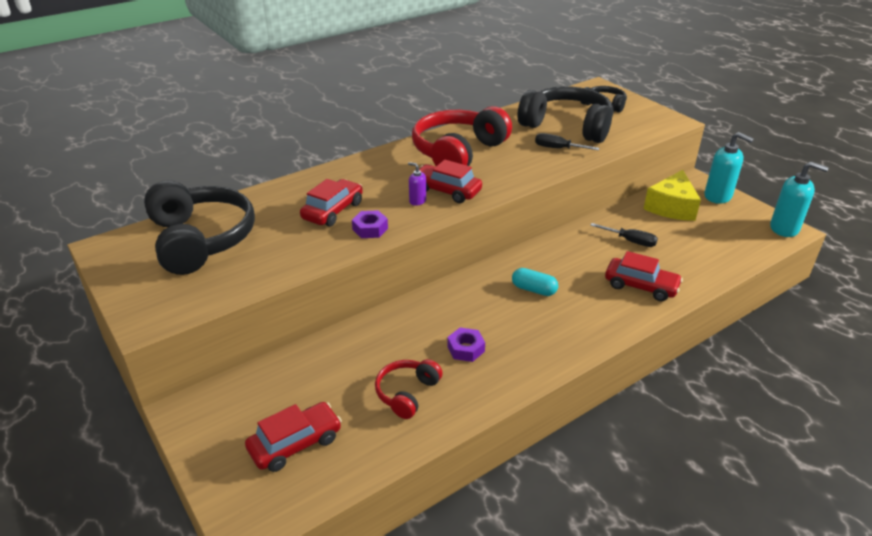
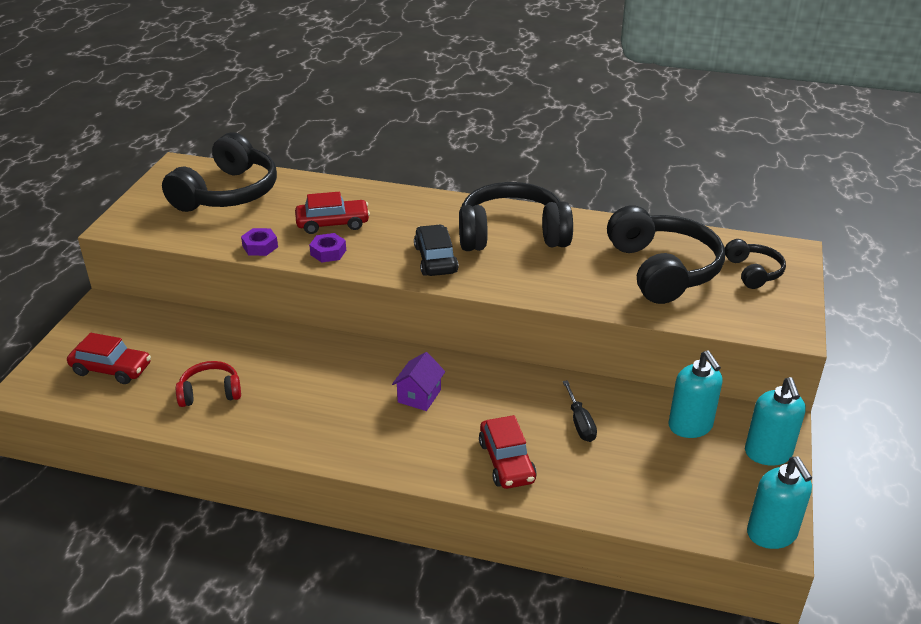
camera: 50 degrees right, 0 degrees up
purple soap dispenser [408,162,426,206] -> none
red headphones [412,106,512,166] -> black headphones [459,182,573,251]
red car [412,160,482,203] -> black car [414,224,459,276]
purple nut [447,328,485,362] -> purple nut moved to [241,228,278,256]
turquoise capsule [512,268,558,296] -> purple house [392,352,445,411]
black screwdriver [535,133,599,150] -> none
yellow cheese [644,170,701,221] -> turquoise soap dispenser [668,351,722,438]

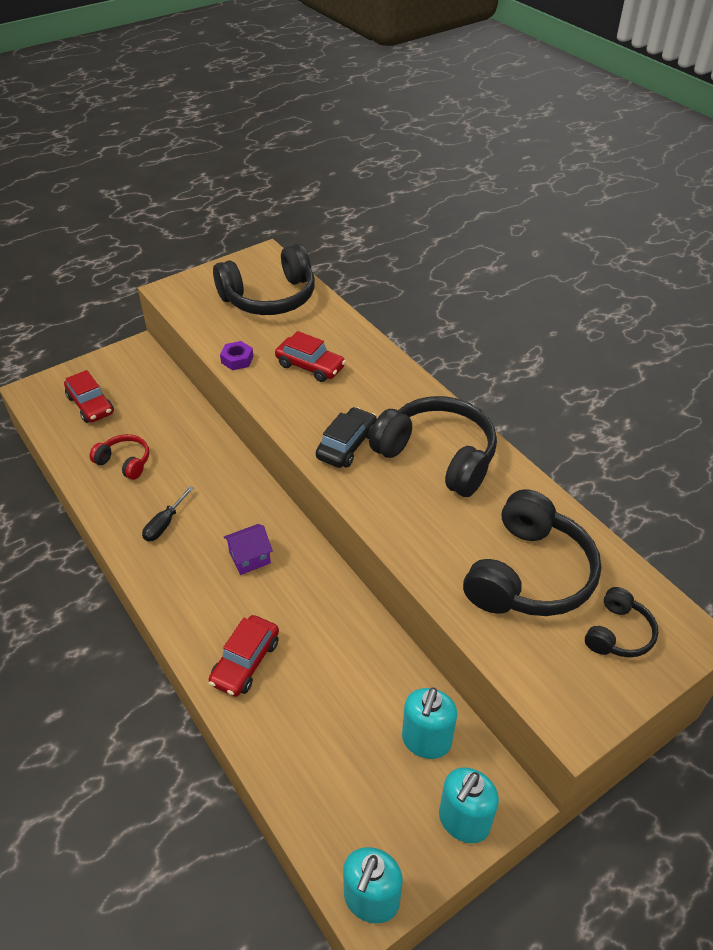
camera: 40 degrees right, 10 degrees up
purple nut [309,233,346,262] -> none
black screwdriver [563,380,597,442] -> black screwdriver moved to [142,486,194,541]

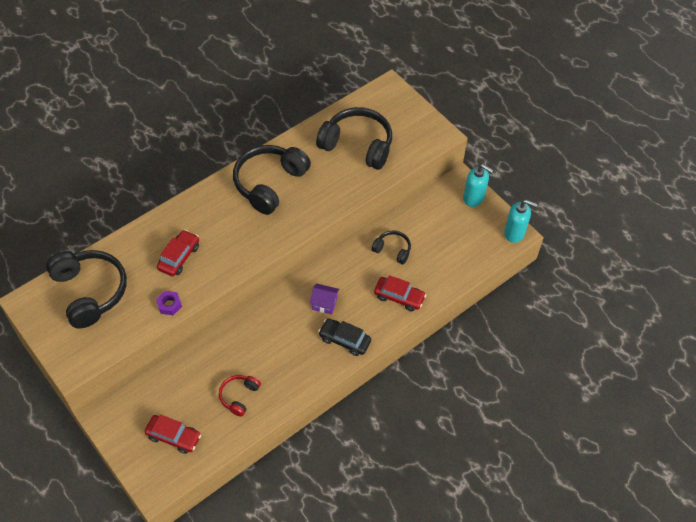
camera: 95 degrees left, 10 degrees up
red car [64,370,114,423] -> red car turned 60 degrees clockwise [145,414,201,454]
black screwdriver [142,486,194,541] -> none
purple house [224,524,273,575] -> purple house turned 45 degrees counterclockwise [310,284,339,315]
black car [316,407,377,468] -> black car moved to [318,318,371,356]
turquoise soap dispenser [402,687,457,759] -> none
black headphones [585,587,658,657] -> black headphones moved to [372,231,411,264]

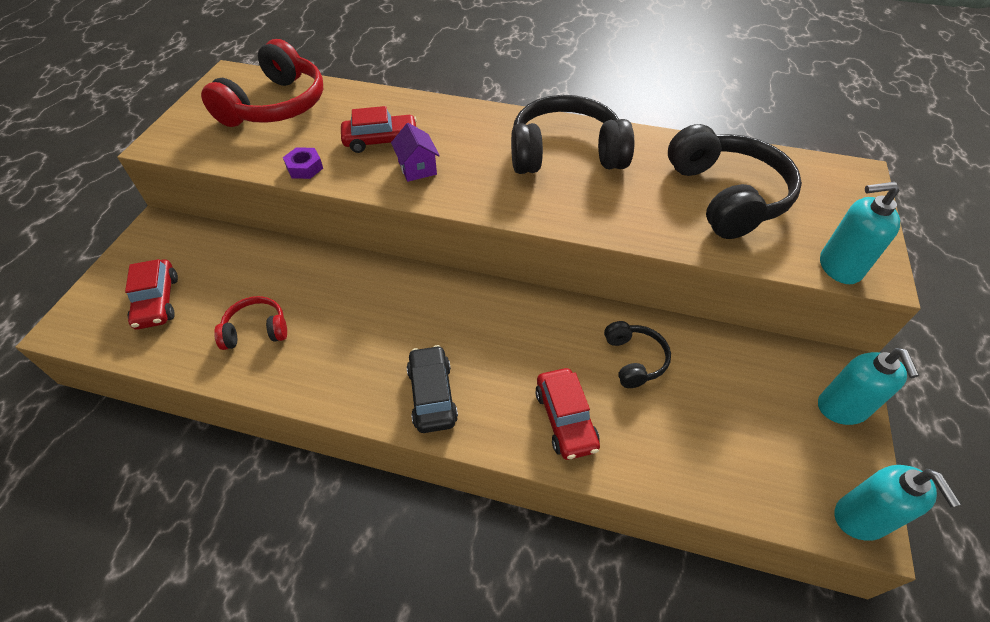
camera: 55 degrees right, 5 degrees down
black headphones [46,250,127,328] -> red headphones [201,39,323,127]
purple house [310,284,339,315] -> purple house moved to [391,123,440,182]
none -> turquoise soap dispenser [820,182,900,284]

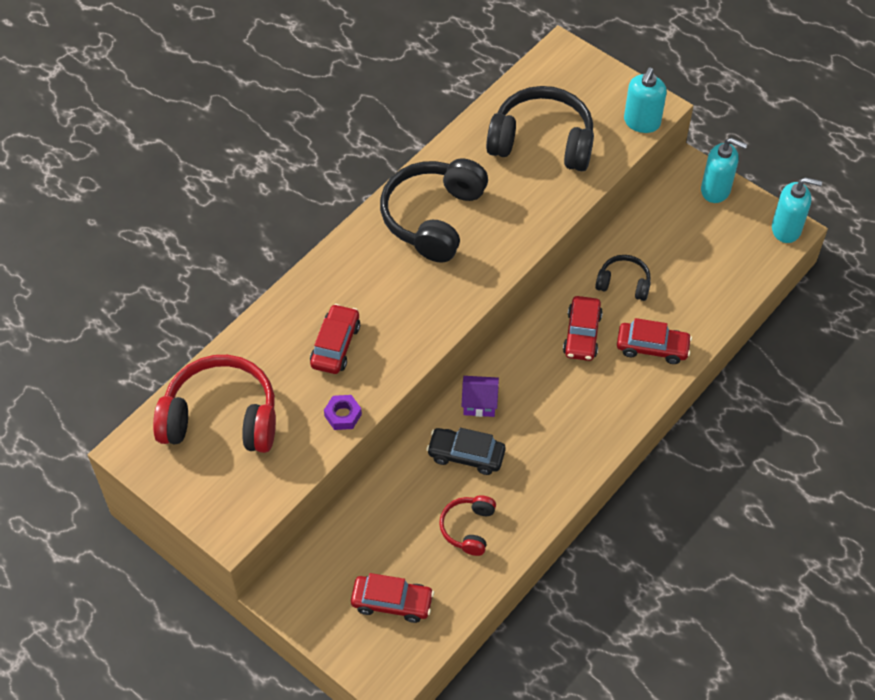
camera: 65 degrees left, 5 degrees up
red headphones [201,39,323,127] -> red headphones turned 45 degrees counterclockwise [153,355,276,453]
purple house [391,123,440,182] -> purple house moved to [461,376,499,417]
black car [407,345,458,433] -> black car moved to [426,428,506,475]
none -> red car [563,296,603,361]

